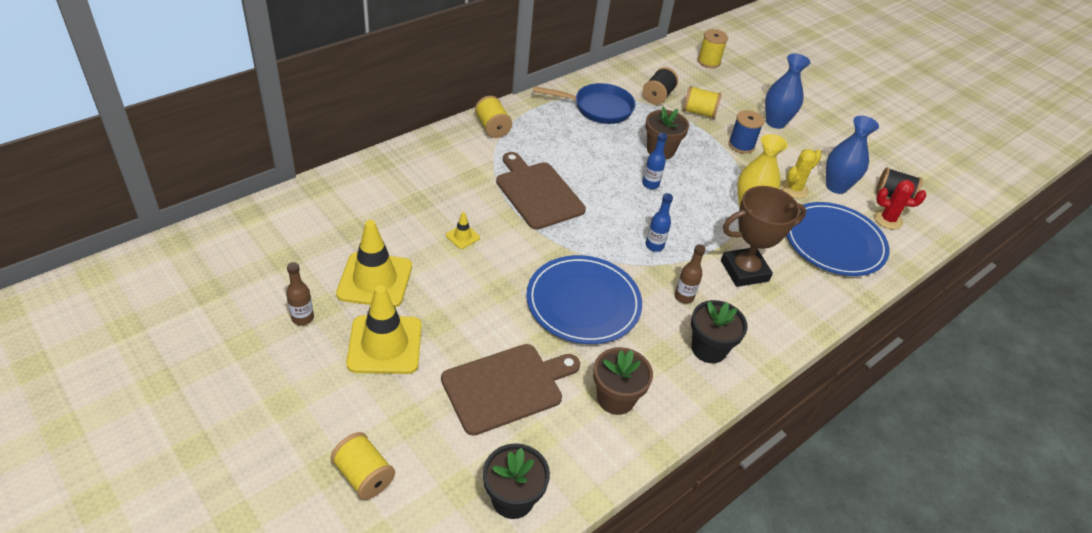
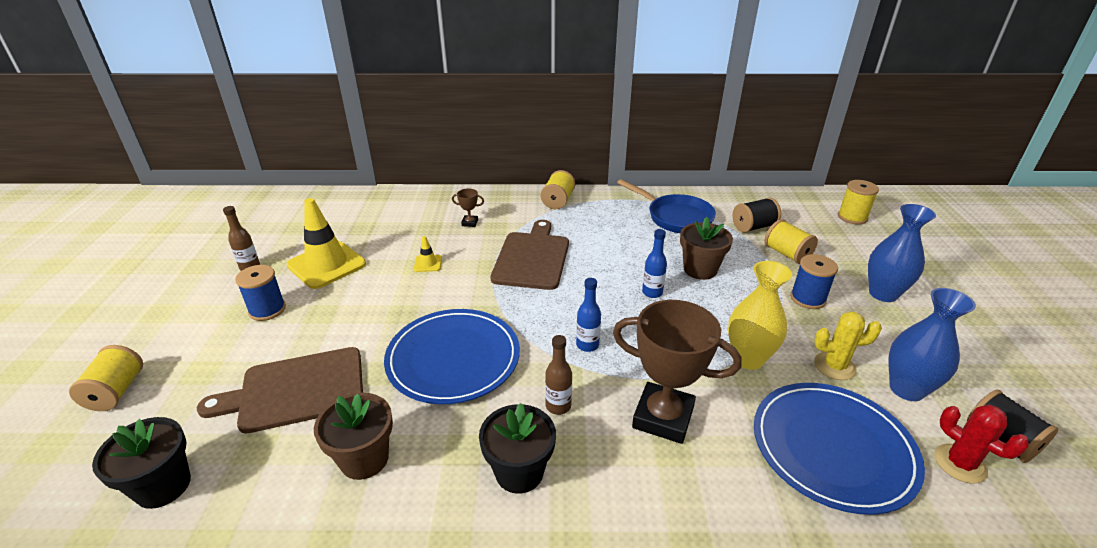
camera: 45 degrees right, 10 degrees down
yellow traffic cone [346,285,422,374] -> blue spool [235,265,286,321]
brown cutting board [441,344,580,436] -> brown cutting board turned 150 degrees clockwise [197,347,363,434]
none -> brown trophy [452,188,484,227]

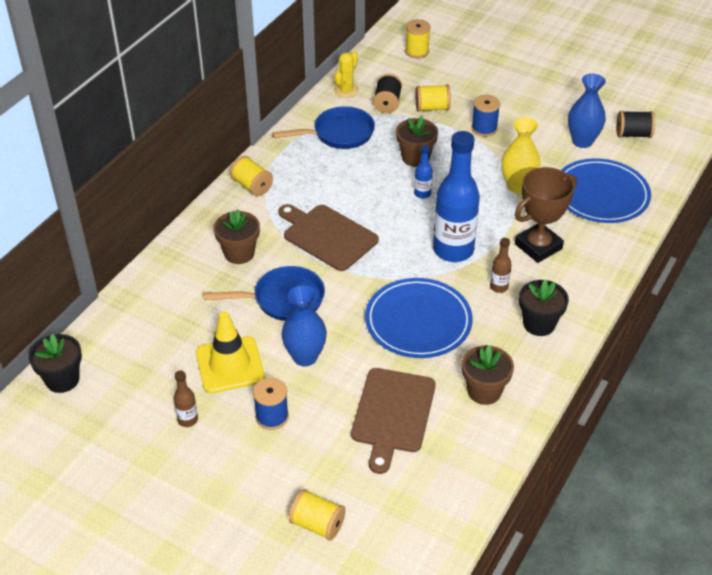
camera: 60 degrees left, 10 degrees up
black flower pot [92,417,191,509] -> black flower pot moved to [29,334,82,393]
yellow traffic cone [414,236,442,272] -> blue pan [204,266,325,321]
brown trophy [452,188,484,227] -> brown flower pot [214,209,260,264]
blue bottle [576,278,601,352] -> blue bottle [433,131,480,262], size x2.29
yellow cactus [814,311,882,380] -> yellow cactus moved to [334,51,359,98]
blue vase [868,204,936,302] -> blue vase moved to [282,285,327,366]
red cactus [934,404,1029,483] -> none

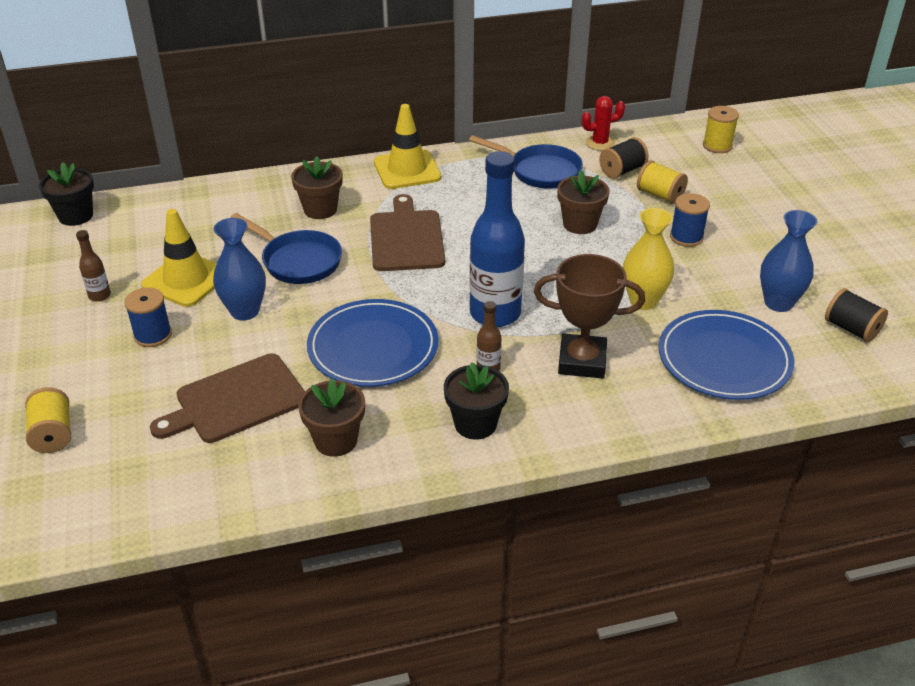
camera: 45 degrees right, 5 degrees down
yellow spool [230,156,273,196] -> yellow traffic cone [374,104,441,189]
yellow cactus [334,51,359,98] -> red cactus [582,96,625,151]
blue bottle [414,145,433,199] -> none

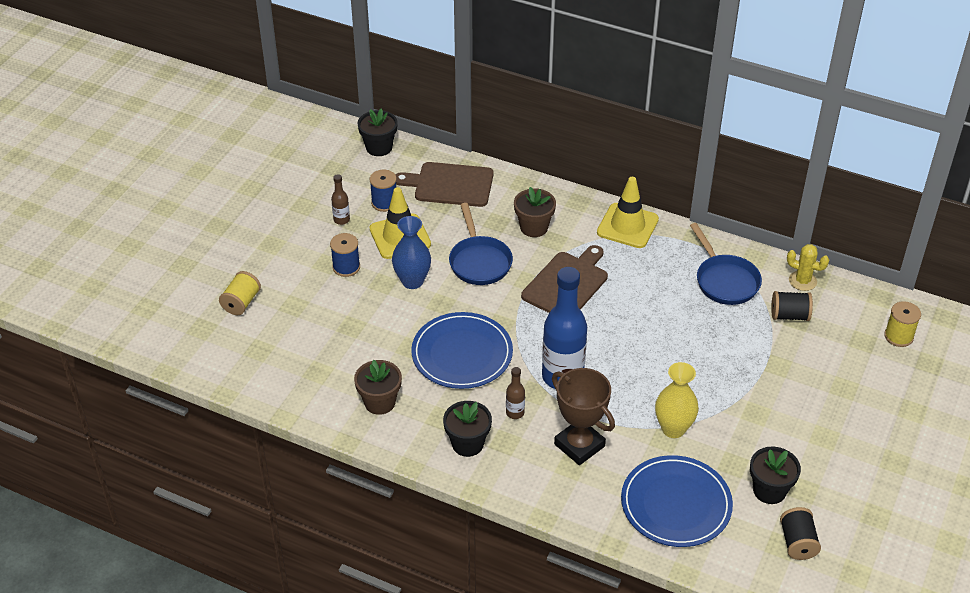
camera: 40 degrees right, 5 degrees up
brown cutting board [150,353,305,443] -> brown cutting board moved to [395,162,494,207]
brown flower pot [557,170,610,234] -> none
red cactus [582,96,625,151] -> yellow cactus [787,244,829,291]
yellow spool [637,160,688,204] -> none
blue spool [670,193,710,247] -> blue spool moved to [370,169,397,212]
blue vase [760,210,818,312] -> black flower pot [750,447,801,504]

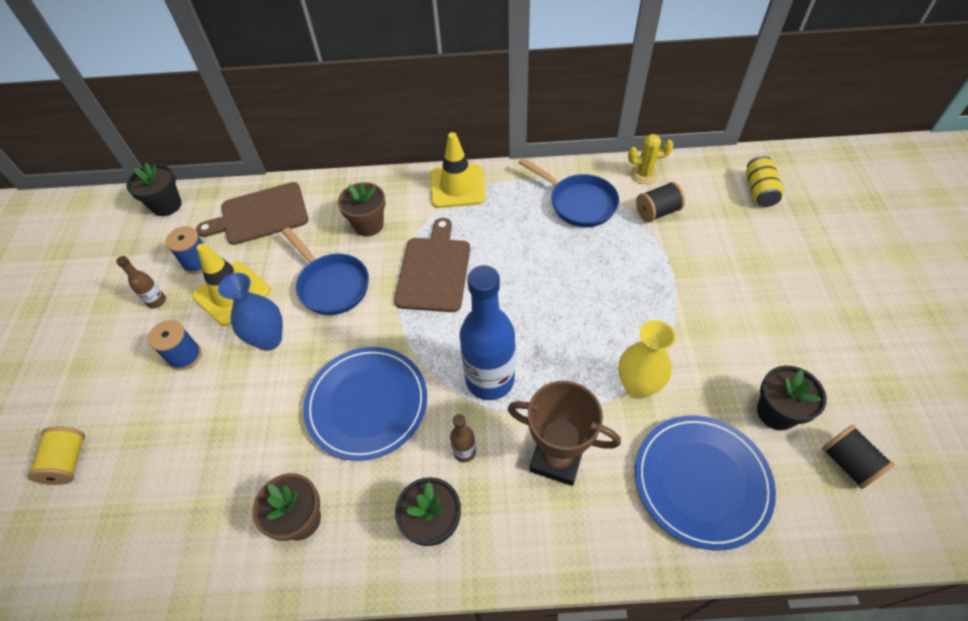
camera: 25 degrees left, 10 degrees up
yellow spool [884,301,921,347] -> yellow can [746,156,784,207]

